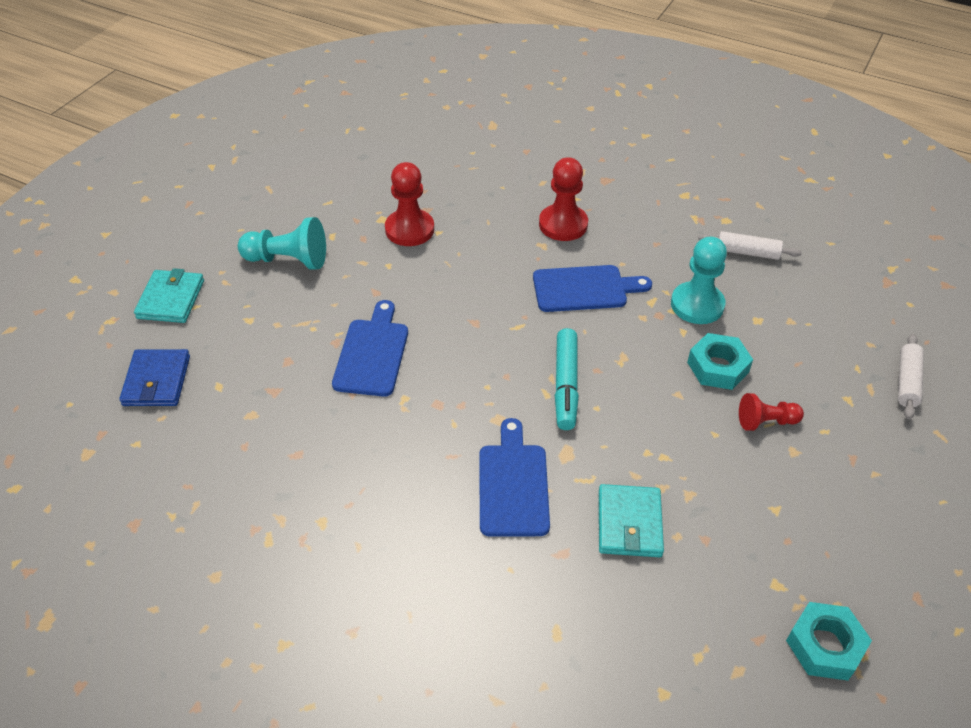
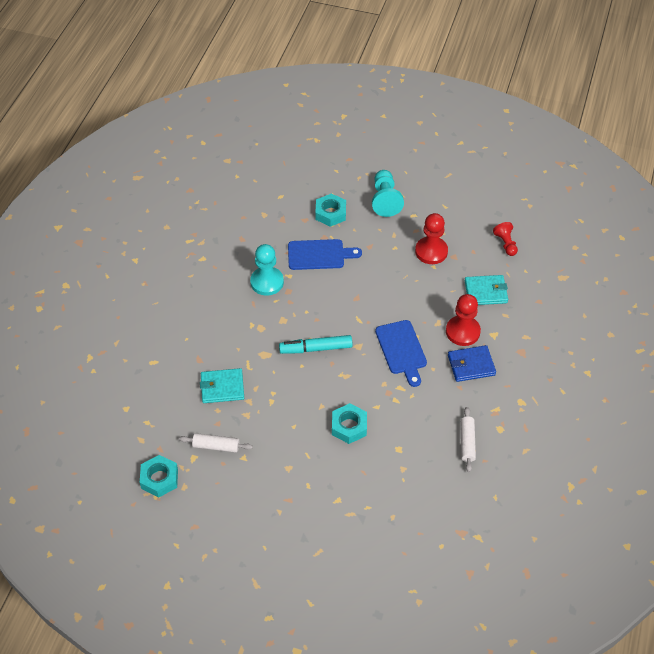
camera: 80 degrees right, 5 degrees up
blue wallet [119,349,190,406] -> blue wallet moved to [448,345,496,382]
turquoise wallet [134,268,204,323] -> turquoise wallet moved to [465,275,508,305]
blue cutting board [479,418,550,537] -> none
turquoise pawn [671,237,727,324] -> turquoise pawn moved to [250,244,284,296]
red pawn [739,393,804,431] -> red pawn moved to [493,222,518,256]
white rolling pin [898,334,924,419] -> white rolling pin moved to [179,433,253,452]
none -> turquoise nut [315,193,346,227]

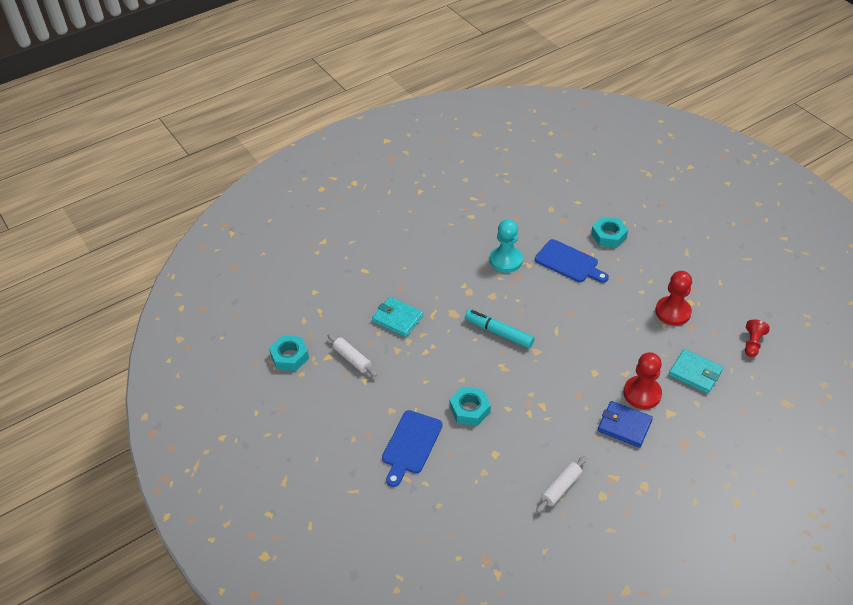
camera: 40 degrees right, 5 degrees down
turquoise pawn [372,170,404,217] -> none
blue cutting board [375,320,427,387] -> blue cutting board moved to [382,410,443,487]

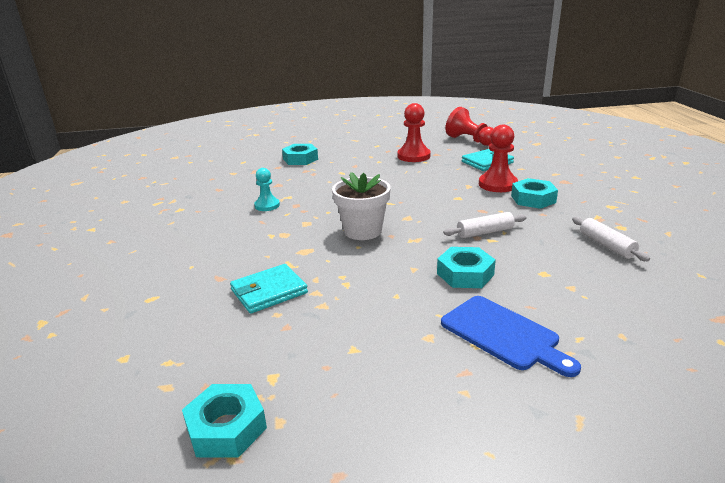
camera: 65 degrees left, 20 degrees down
white rolling pin [328,334,377,377] -> white rolling pin moved to [443,212,527,238]
turquoise marker [465,309,534,348] -> white flower pot [332,172,391,240]
turquoise pawn [490,219,523,273] -> turquoise pawn [254,168,280,211], size x0.63
blue cutting board [535,239,609,283] -> none
blue wallet [598,401,653,448] -> turquoise nut [511,178,558,209]
red pawn [745,319,770,357] -> red pawn [445,107,494,146], size x1.60

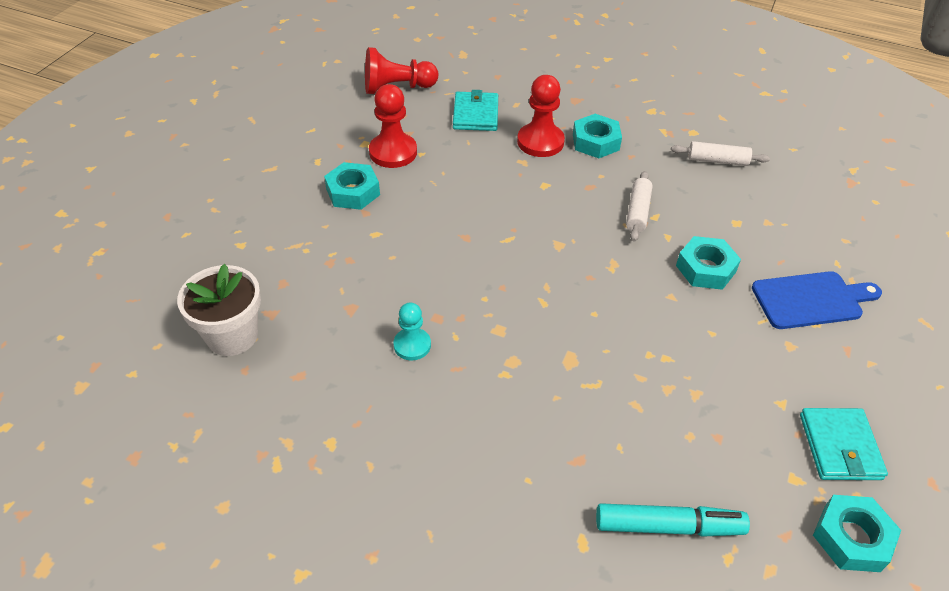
camera: 60 degrees left, 20 degrees up
turquoise wallet [230,264,308,314] -> turquoise wallet moved to [800,408,888,480]
turquoise nut [282,144,318,165] -> turquoise nut moved to [324,162,380,210]
white flower pot [332,172,391,240] -> white flower pot moved to [177,264,261,356]
none -> turquoise marker [596,503,750,537]

